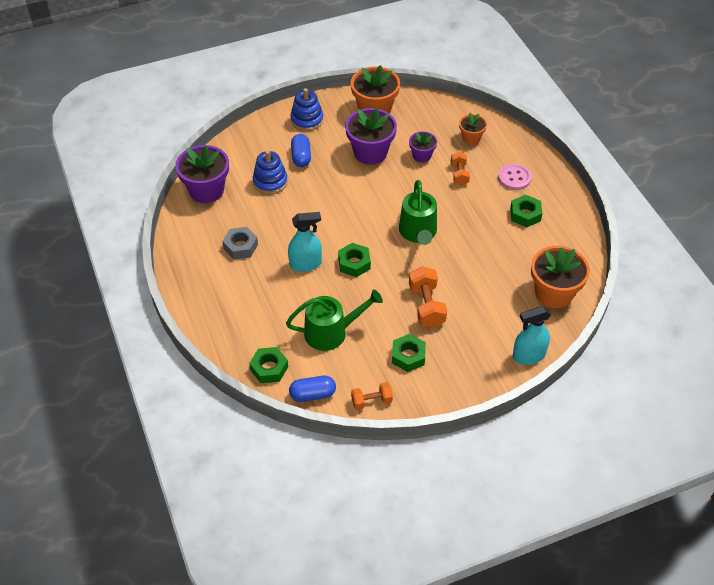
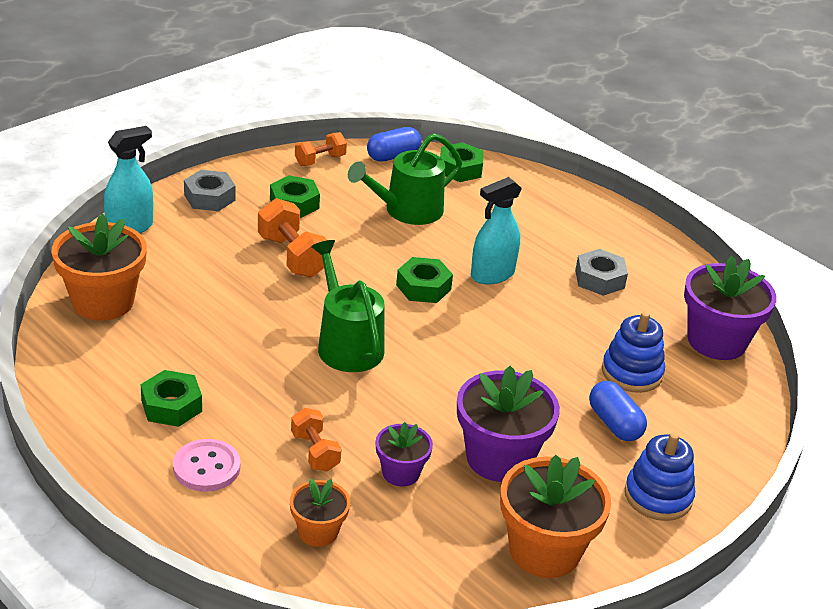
camera: 155 degrees right, 15 degrees down
none -> grey nut [184,170,236,211]

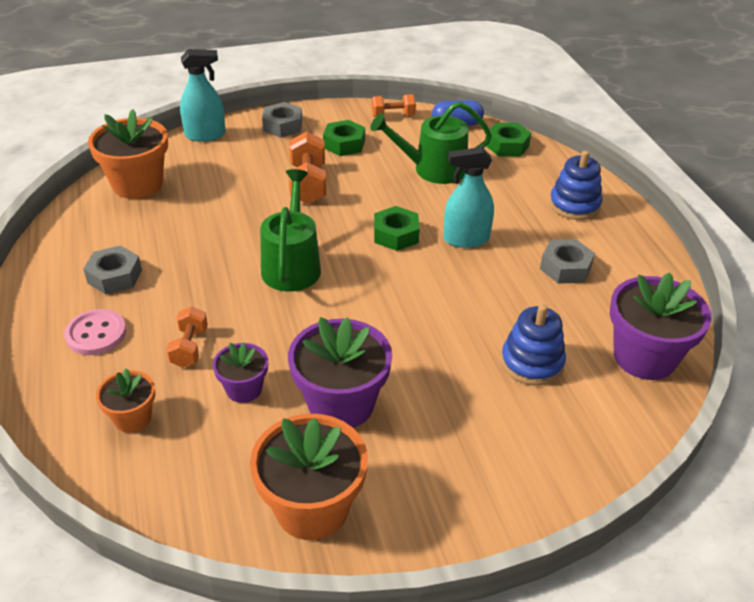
camera: 30 degrees right, 5 degrees up
green nut [141,370,202,427] -> grey nut [83,245,142,295]
blue capsule [589,381,647,441] -> none
blue stacking toy [625,432,695,521] -> blue stacking toy moved to [549,151,602,220]

